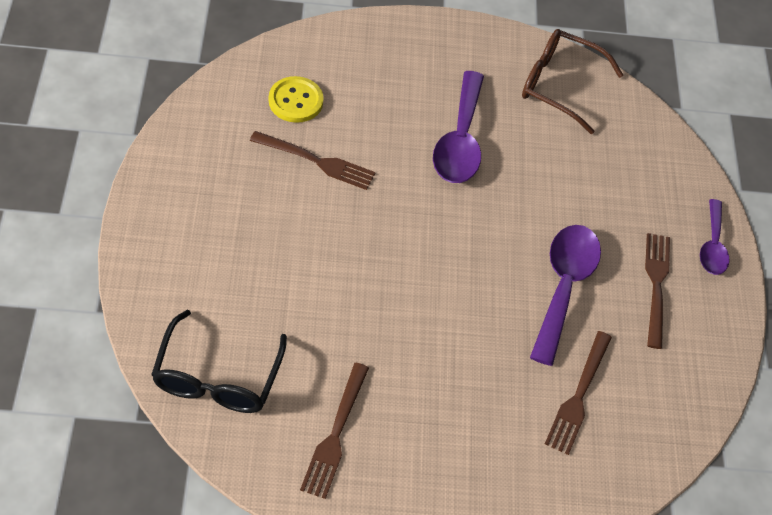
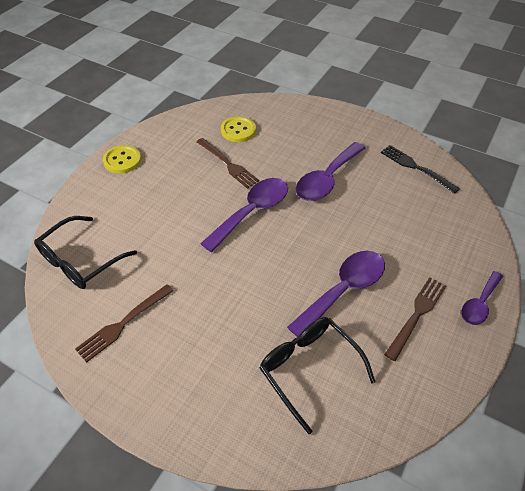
camera: 35 degrees right, 5 degrees down
brown glasses [522,29,623,134] -> black fork [381,145,460,194]
brown fork [545,331,612,455] -> black glasses [260,317,376,434]
none -> yellow button [103,145,141,174]
none -> purple spoon [200,178,288,252]

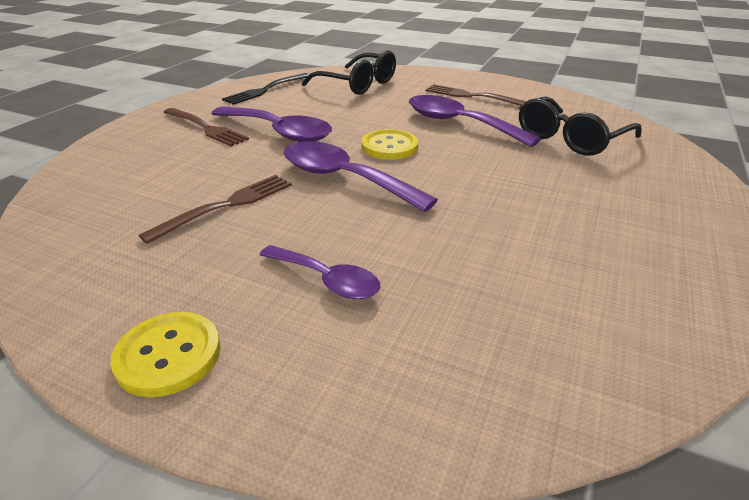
camera: 95 degrees left, 15 degrees down
black glasses [34,216,137,289] -> black glasses moved to [302,50,396,95]
brown fork [75,284,174,363] -> brown fork moved to [164,108,249,147]
yellow button [221,116,256,142] -> yellow button moved to [362,129,418,160]
purple spoon [461,271,503,325] -> purple spoon moved to [259,245,380,299]

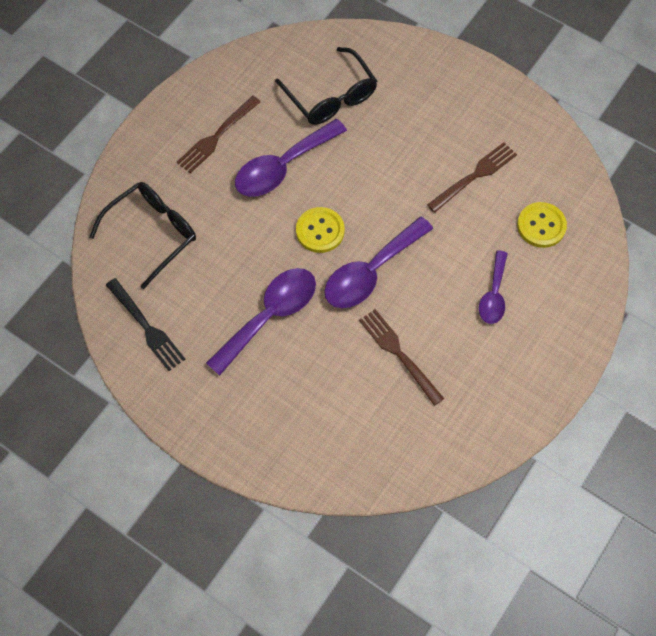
camera: 80 degrees left, 30 degrees up
yellow button [110,312,221,397] -> yellow button moved to [517,202,567,248]
brown fork [164,108,249,147] -> brown fork moved to [427,142,517,213]
purple spoon [259,245,380,299] -> purple spoon turned 150 degrees clockwise [479,250,508,324]

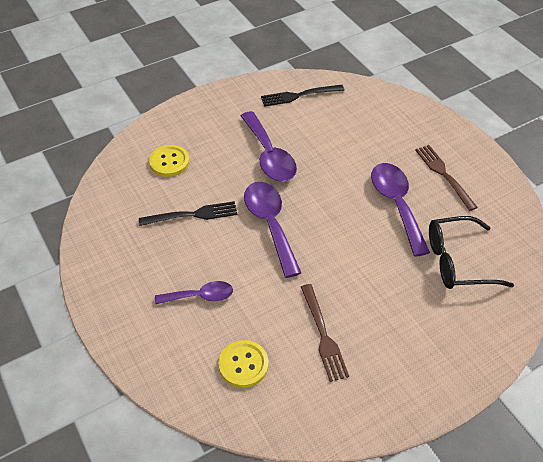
camera: 115 degrees right, 15 degrees down
black glasses [89,182,196,289] -> none
yellow button [296,207,345,253] -> yellow button moved to [149,145,189,177]
brown fork [359,309,444,406] -> black fork [139,201,237,226]
purple spoon [479,250,508,324] -> purple spoon turned 135 degrees clockwise [155,281,233,304]

